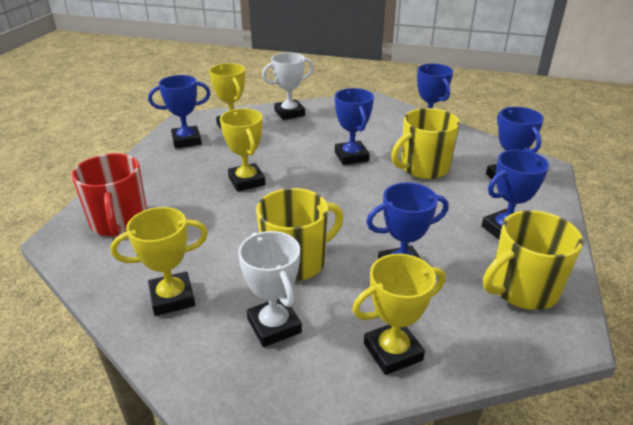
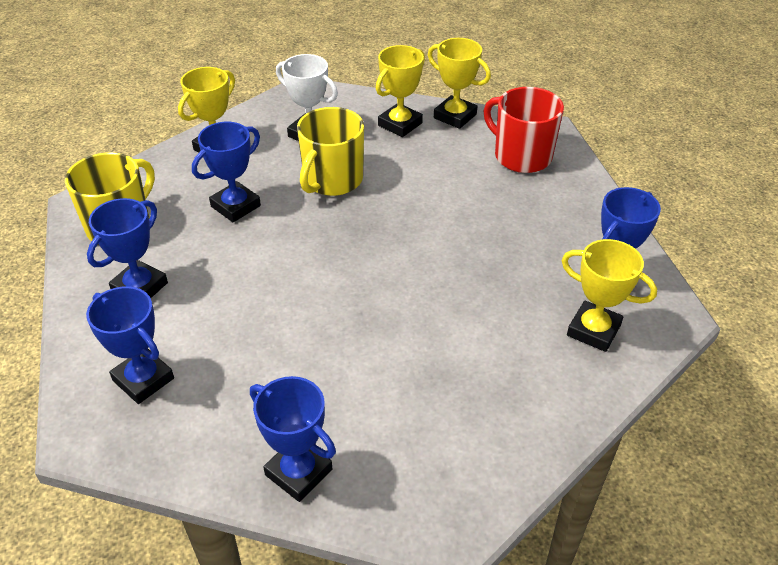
camera: 150 degrees right, 10 degrees up
yellow trophy [220,108,265,192] -> yellow trophy moved to [428,38,491,129]
white trophy [262,53,314,120] -> none
blue trophy [335,88,374,165] -> none
yellow mug [391,108,460,179] -> none

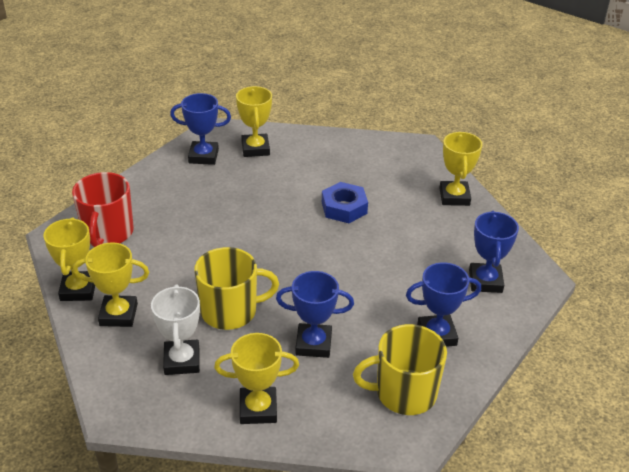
camera: 130 degrees left, 5 degrees down
blue trophy [250,376,336,502] -> yellow trophy [439,132,482,206]
none -> blue nut [322,182,368,223]

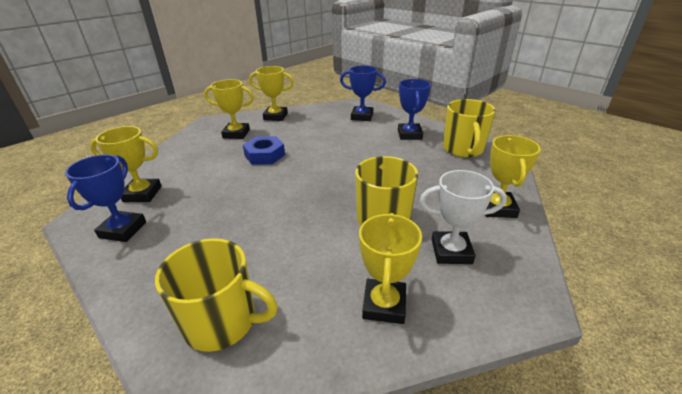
camera: 80 degrees left, 5 degrees down
yellow trophy [43,217,95,301] -> yellow trophy moved to [204,79,254,139]
red mug [72,172,134,247] -> yellow mug [155,238,278,352]
blue trophy [276,271,354,358] -> none

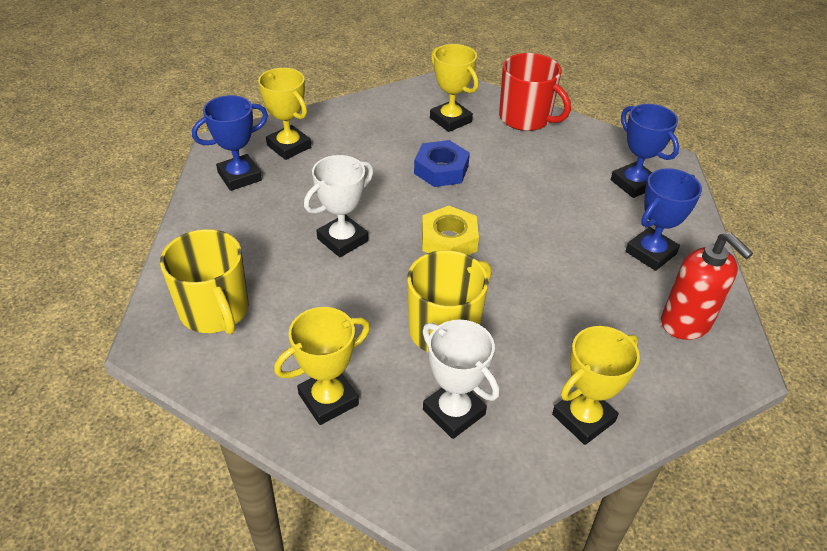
camera: 45 degrees right, 10 degrees up
yellow trophy [249,66,294,121] -> red mug [499,53,571,131]
yellow mug [443,99,496,158] -> red soap dispenser [661,232,753,340]
none -> white trophy [304,155,374,257]
none -> yellow nut [422,206,479,255]

